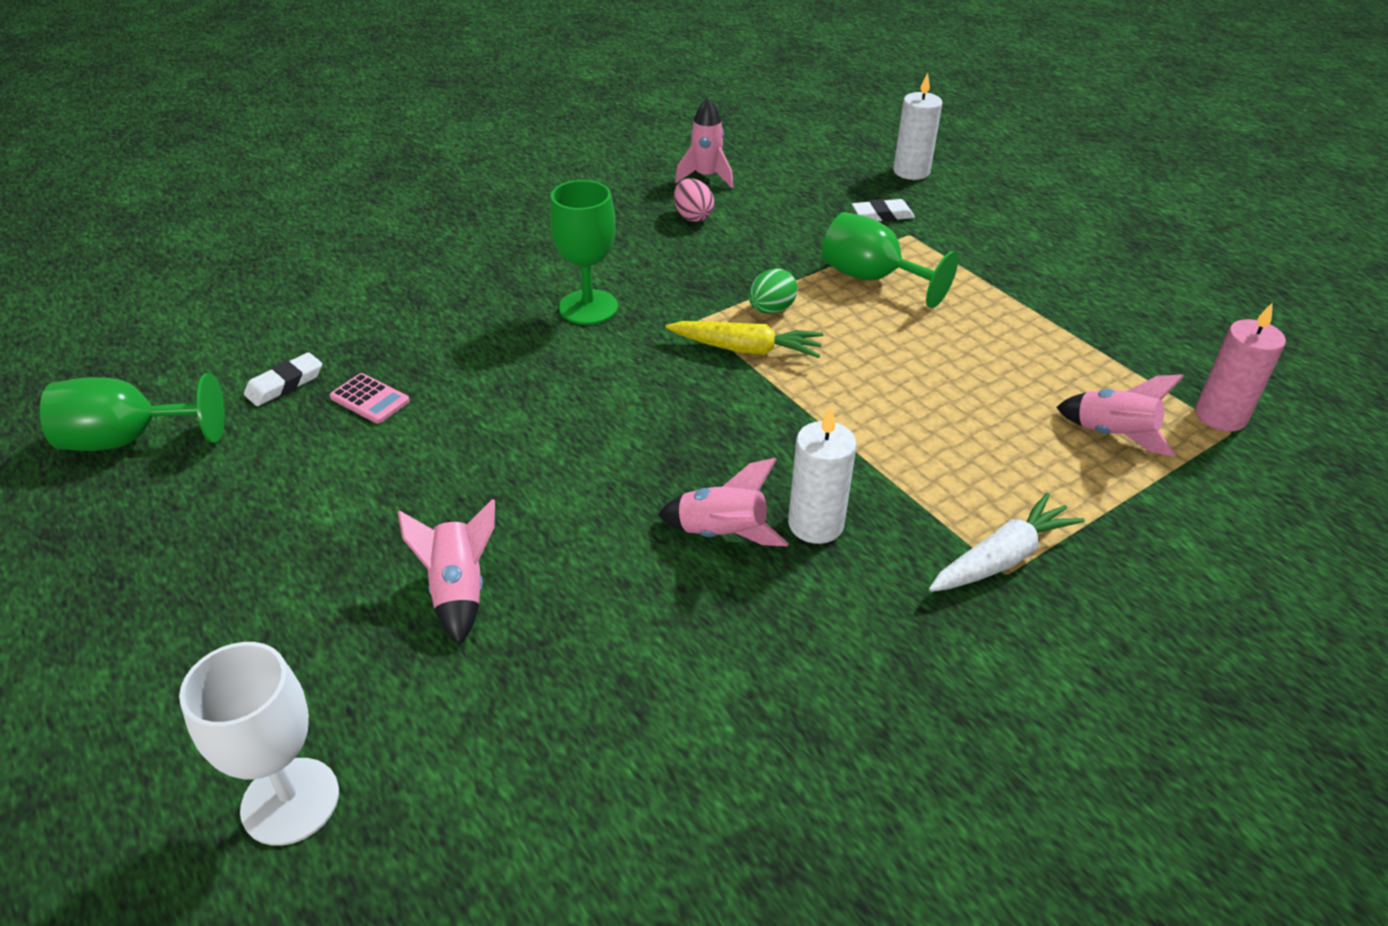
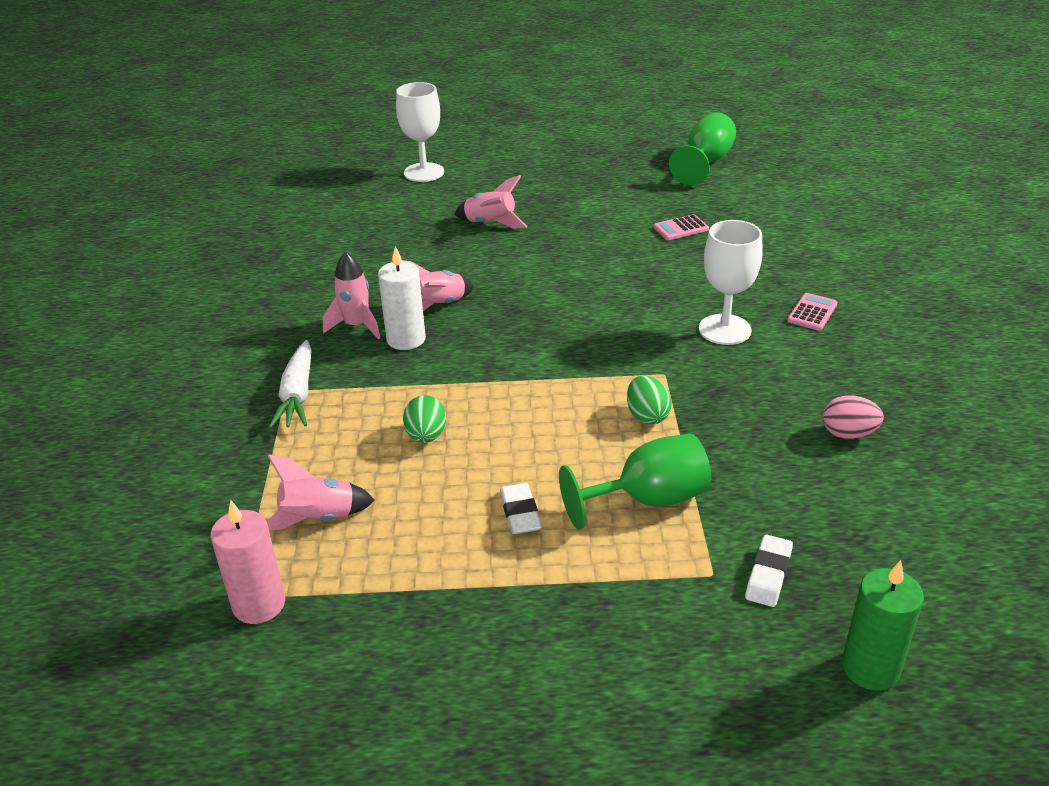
camera: 125 degrees right, 5 degrees down
white eraser [244,352,322,406] -> white eraser moved to [500,483,542,534]
green goblet [550,180,618,325] -> white goblet [699,220,763,345]
yellow carrot [666,321,823,358] -> none
pink rocket [675,97,733,188] -> pink rocket moved to [323,252,380,339]
white candle [893,73,942,180] -> green candle [842,560,924,691]
none -> green egg [403,395,446,443]
none -> pink calculator [787,293,837,331]

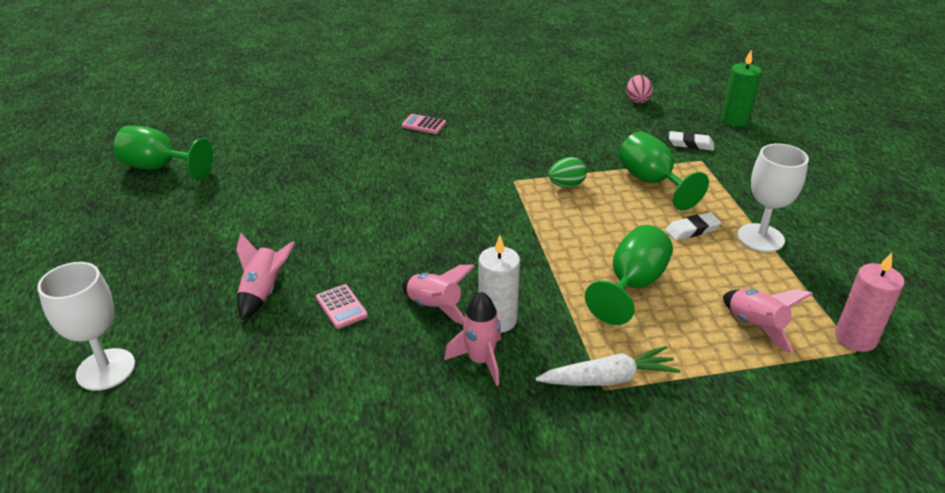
camera: 100 degrees left, 0 degrees up
green egg [403,395,446,443] -> green goblet [585,225,673,325]
pink calculator [653,214,709,240] -> pink calculator moved to [316,284,368,329]
white goblet [699,220,763,345] -> white goblet moved to [737,143,809,252]
pink egg [823,395,884,439] -> pink egg moved to [627,75,653,104]

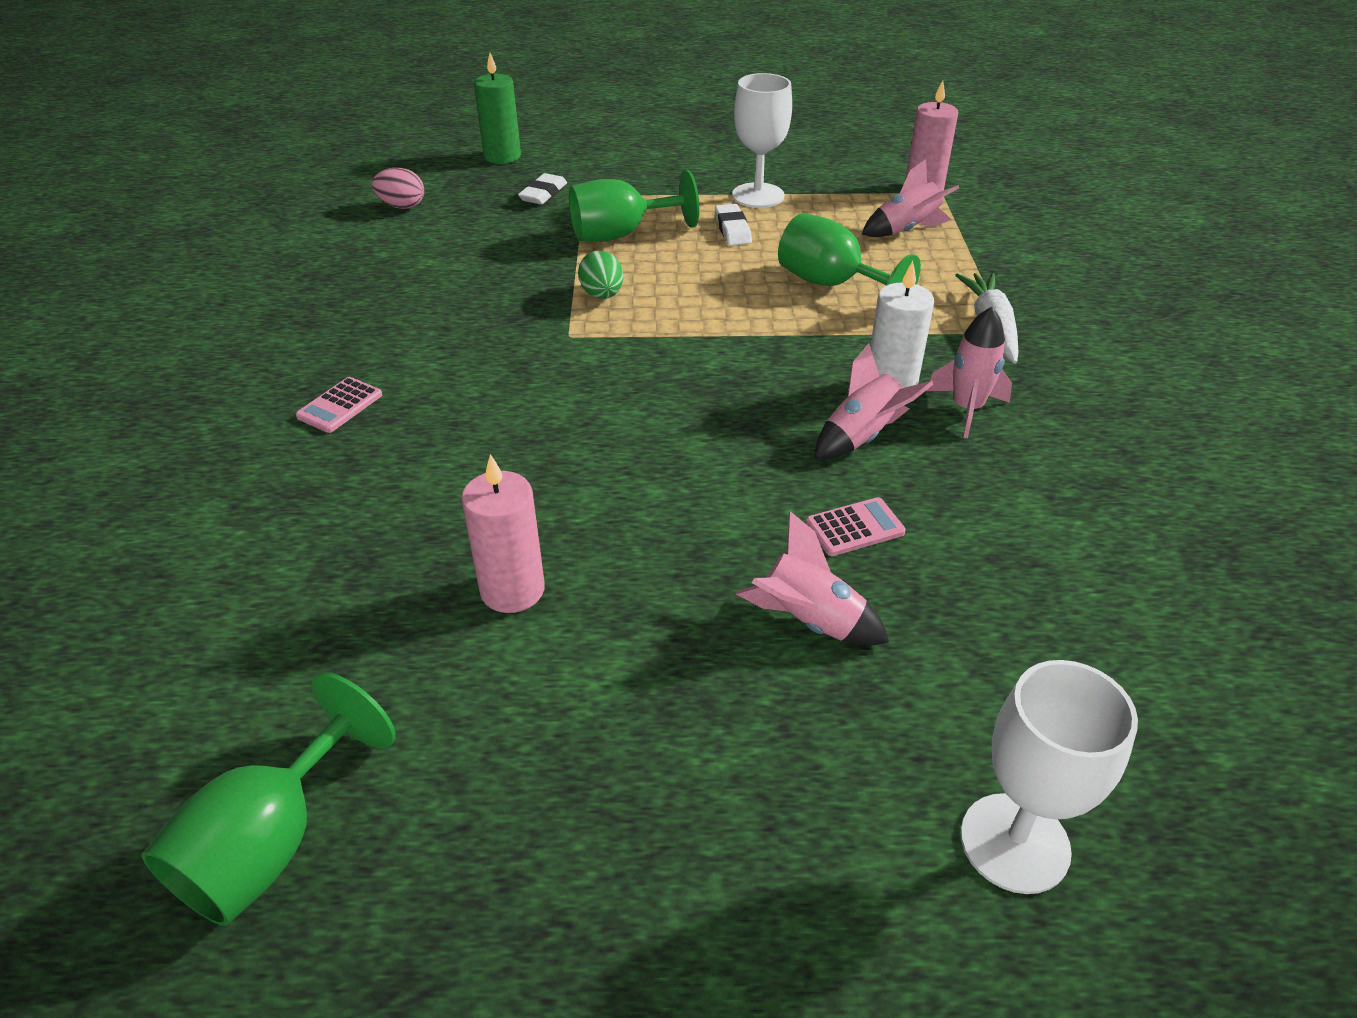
camera: 80 degrees left, 5 degrees up
none -> pink candle [461,454,545,613]

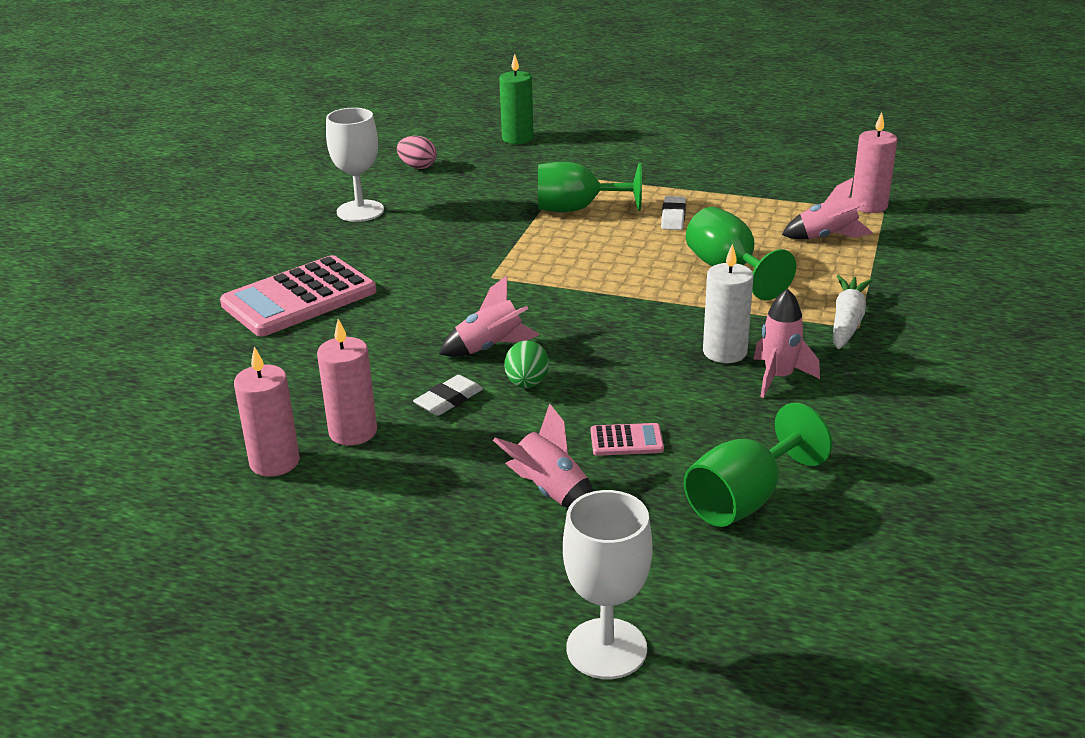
camera: 20 degrees right, 10 degrees down
green goblet [142,672,395,926] -> green goblet moved to [684,403,832,527]
pink calculator [296,377,382,433] -> pink calculator [220,255,376,336], size x2.33
white eraser [518,173,567,204] -> white eraser moved to [413,375,483,416]
green egg [578,251,623,299] -> green egg moved to [504,341,549,388]
white goblet [732,73,792,208] -> white goblet moved to [326,108,384,222]
pink rocket [815,343,933,459] -> pink rocket moved to [439,276,540,357]
none -> pink candle [234,346,300,477]

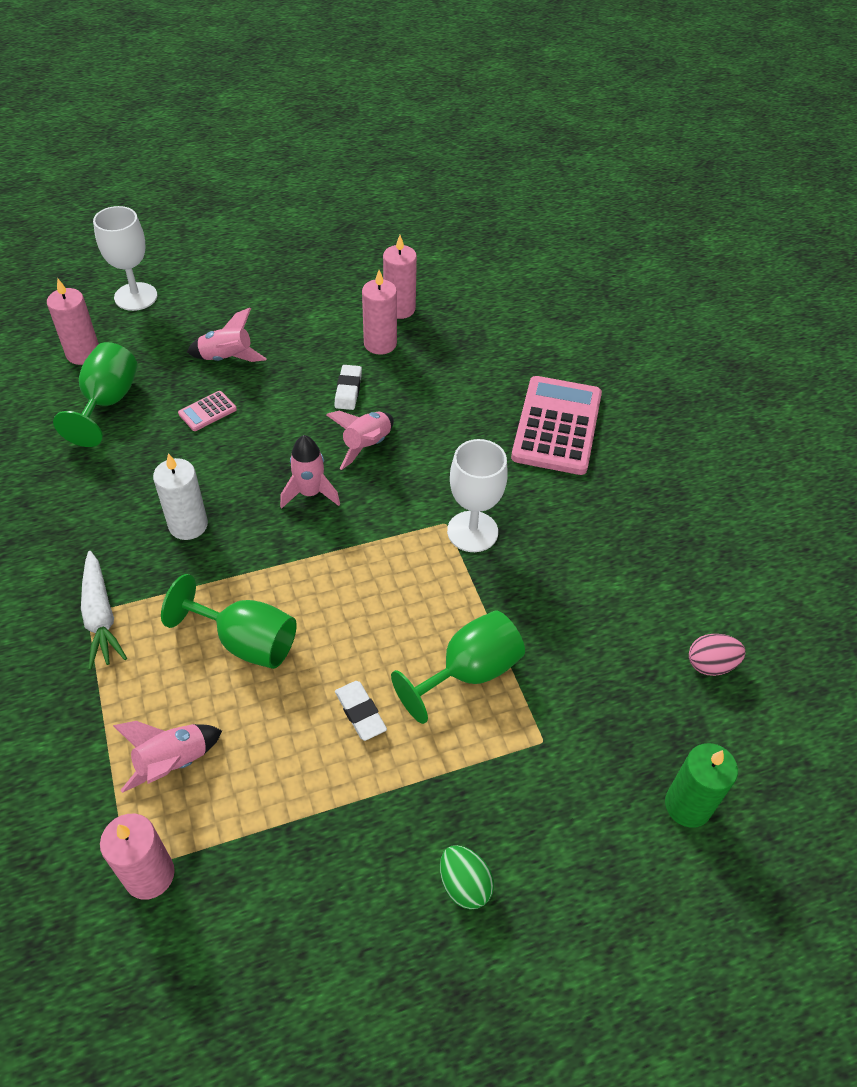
camera: 140 degrees right, 20 degrees up
white goblet [326,108,384,222] -> white goblet moved to [447,439,507,552]
green egg [504,341,549,388] -> green egg moved to [440,845,494,910]
pink rocket [753,288,820,398] -> pink rocket moved to [280,435,340,508]
none -> pink candle [47,278,99,365]

